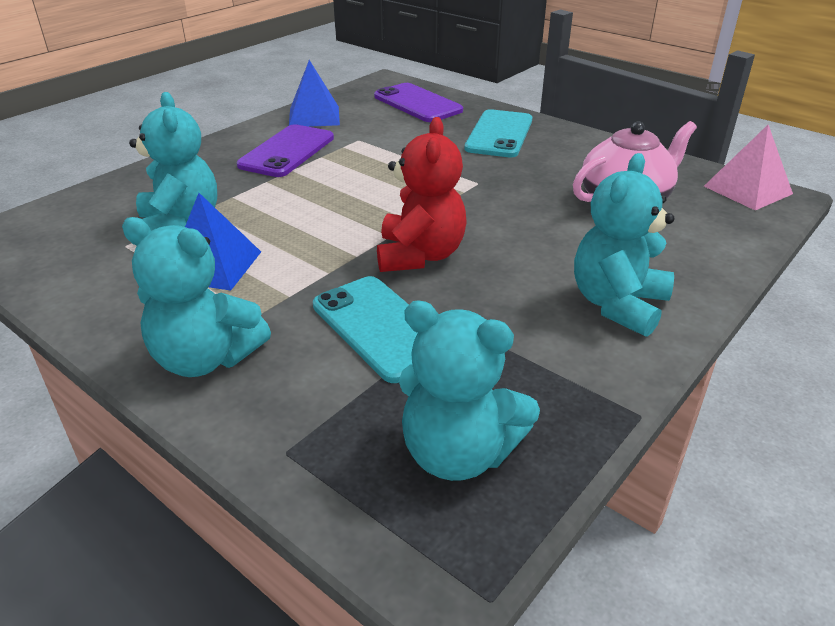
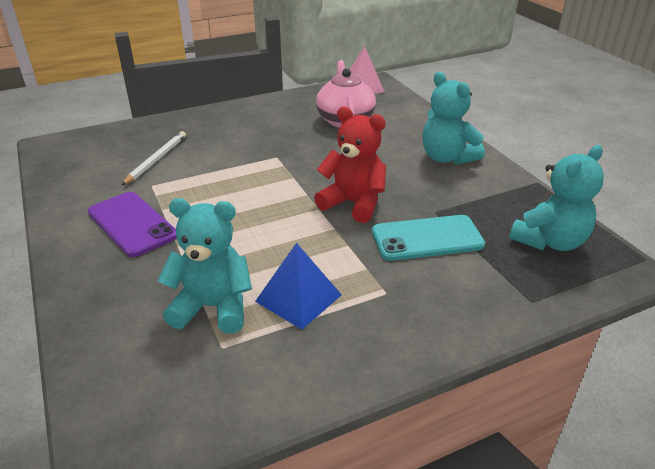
camera: 65 degrees left, 0 degrees up
turquoise teddy bear [122,217,271,377] -> none
blue pyramid [289,60,340,127] -> none
purple phone [374,83,463,122] -> none
turquoise phone [464,109,532,157] -> none
none -> white pencil [121,131,186,186]

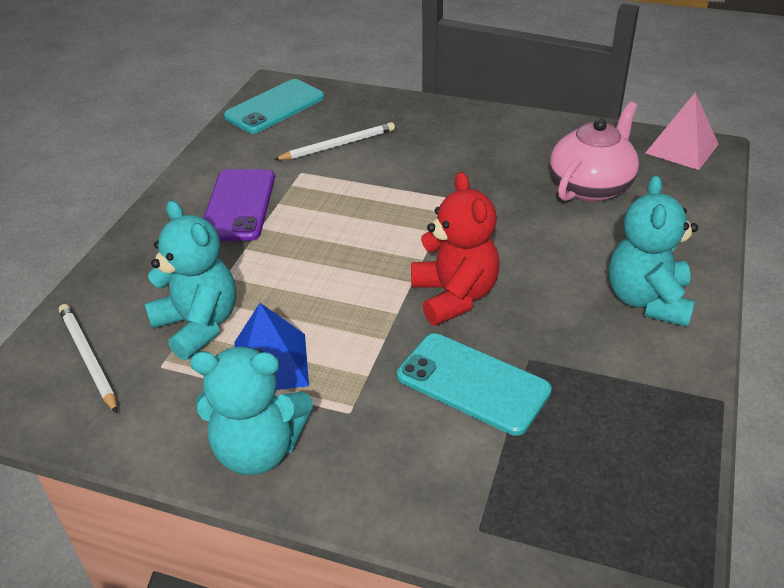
camera: 45 degrees right, 5 degrees up
turquoise teddy bear [509,145,604,251] -> turquoise teddy bear moved to [190,347,313,475]
none -> white pencil [59,304,117,413]
none -> turquoise phone [224,79,324,134]

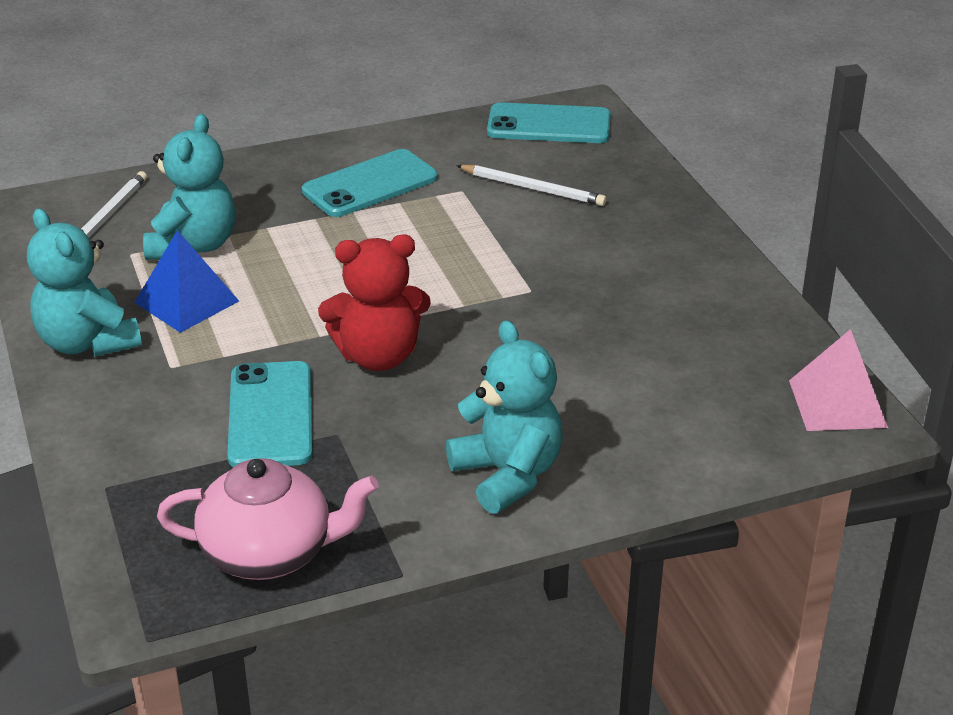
camera: 50 degrees right, 5 degrees down
purple phone [203,169,275,241] -> turquoise phone [302,149,438,217]
red teddy bear [411,172,500,326] -> red teddy bear turned 45 degrees clockwise [318,235,431,371]
pink teapot [550,102,639,202] -> pink teapot moved to [157,458,379,580]
turquoise teddy bear [609,175,698,327] -> turquoise teddy bear turned 90 degrees clockwise [446,320,563,514]

